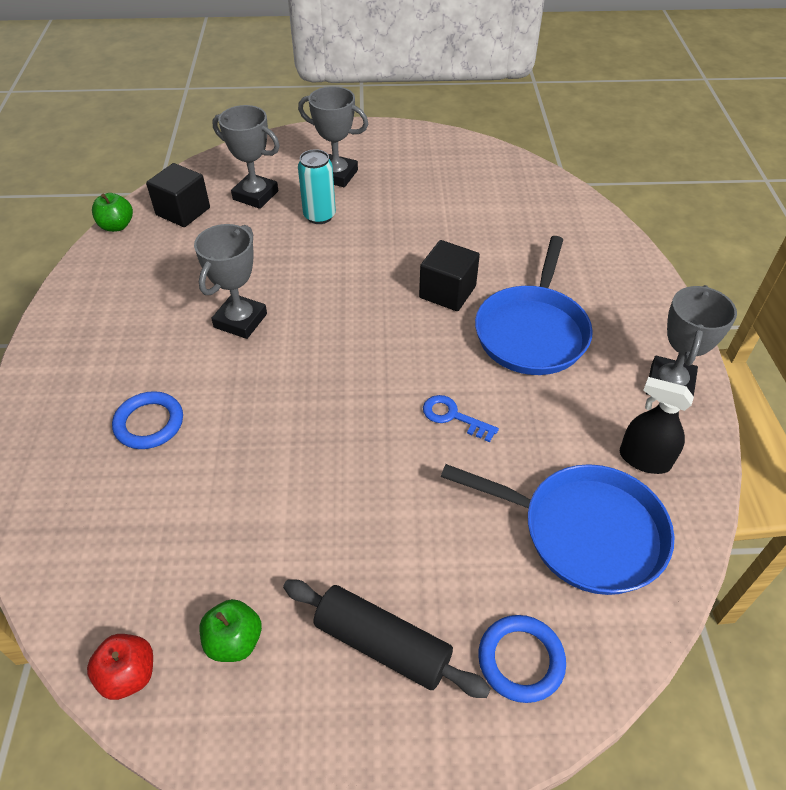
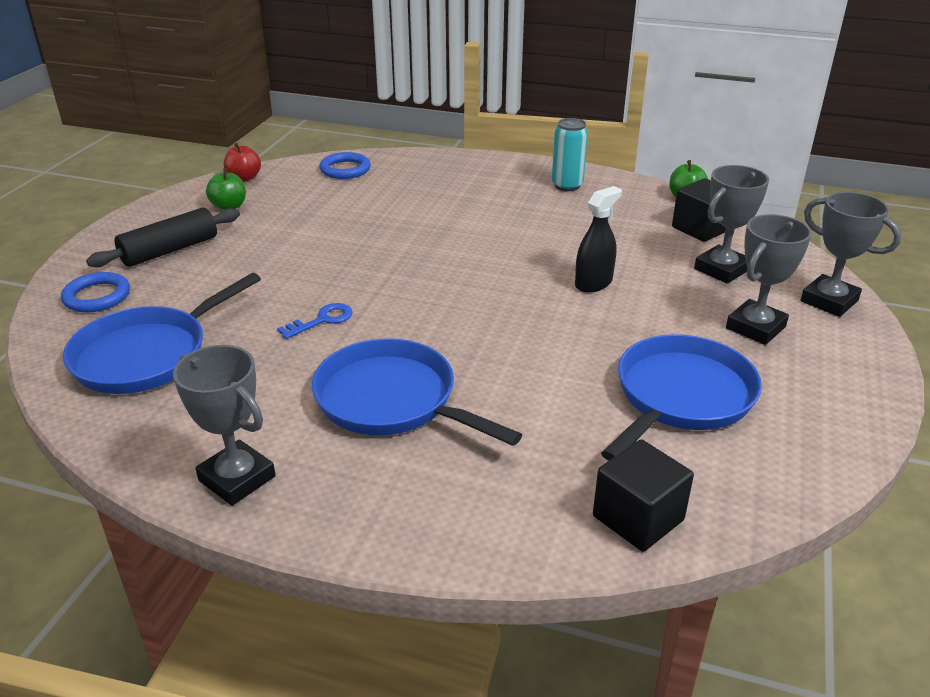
camera: 110 degrees right, 15 degrees down
blue ring [112,391,183,449] -> blue ring moved to [319,152,371,179]
grey trophy [194,224,267,339] -> grey trophy moved to [801,192,901,317]
turquoise can [298,149,336,224] -> turquoise can moved to [552,118,588,191]
black cube [419,240,480,311] -> black cube moved to [593,439,694,552]
black spray bottle [620,377,694,474] -> black spray bottle moved to [575,186,622,293]
none -> blue pan [601,334,762,461]

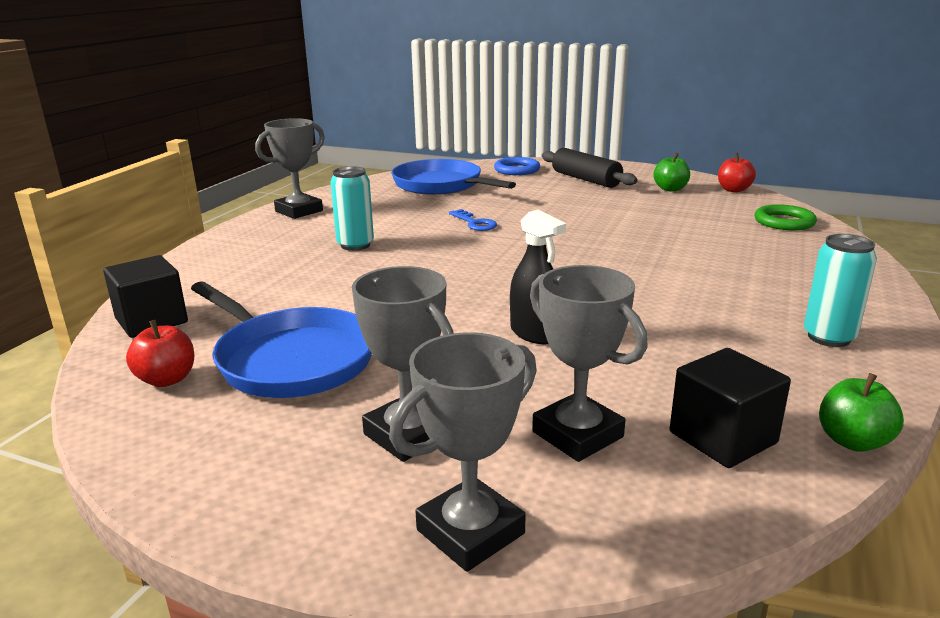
camera: 95 degrees right, 10 degrees down
blue pan [312,338,522,446] -> turquoise can [330,166,374,251]
blue ring [319,152,371,179] -> green ring [754,204,817,230]
none -> red apple [126,320,194,387]

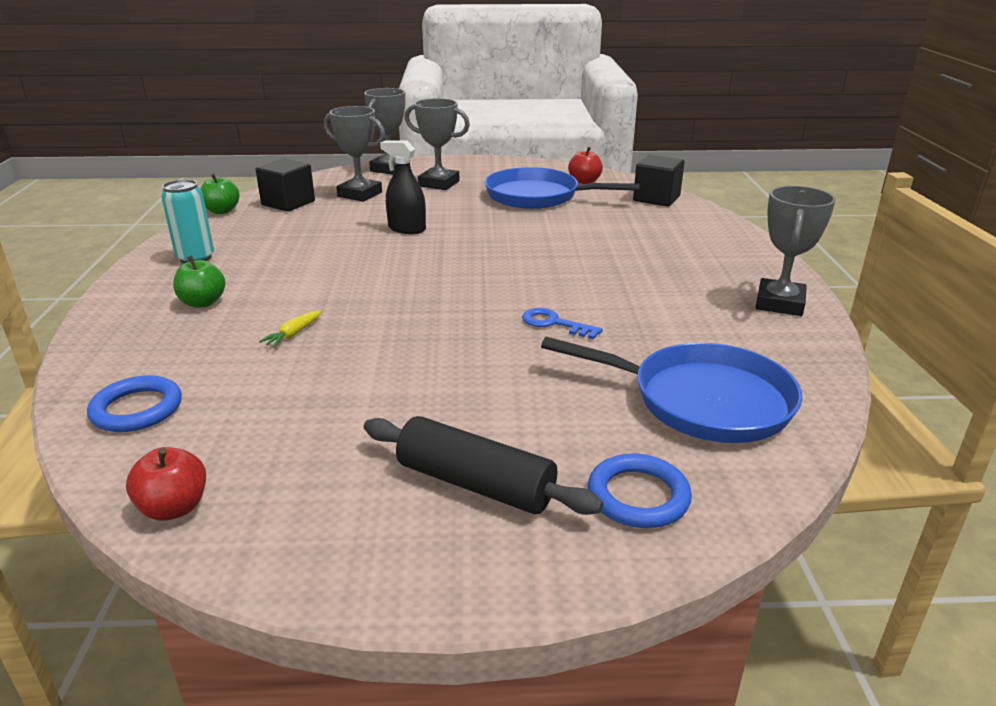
camera: 155 degrees right, 5 degrees up
turquoise can [330,166,374,251] -> none
green apple [653,153,690,191] -> green apple moved to [173,255,225,307]
green ring [754,204,817,230] -> blue ring [87,375,182,432]
none -> yellow carrot [259,310,322,347]

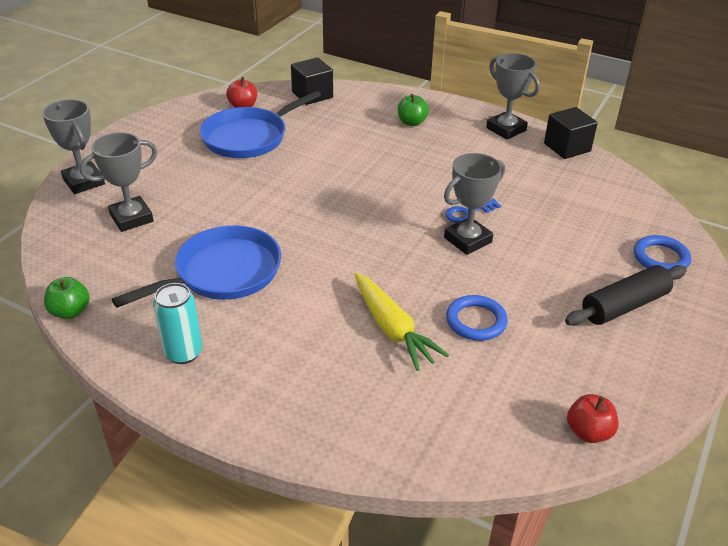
camera: 60 degrees left, 10 degrees up
blue ring [87,375,182,432] -> blue ring moved to [446,295,508,341]
green apple [173,255,225,307] -> green apple moved to [398,94,429,126]
black cube [256,159,315,212] -> black cube moved to [544,107,598,159]
yellow carrot [259,310,322,347] -> yellow carrot [355,273,449,371], size x2.22
black spray bottle [380,140,426,234] -> none
grey trophy [405,98,470,190] -> grey trophy moved to [444,153,505,255]
blue pan [541,337,802,443] -> blue pan moved to [111,225,281,308]

